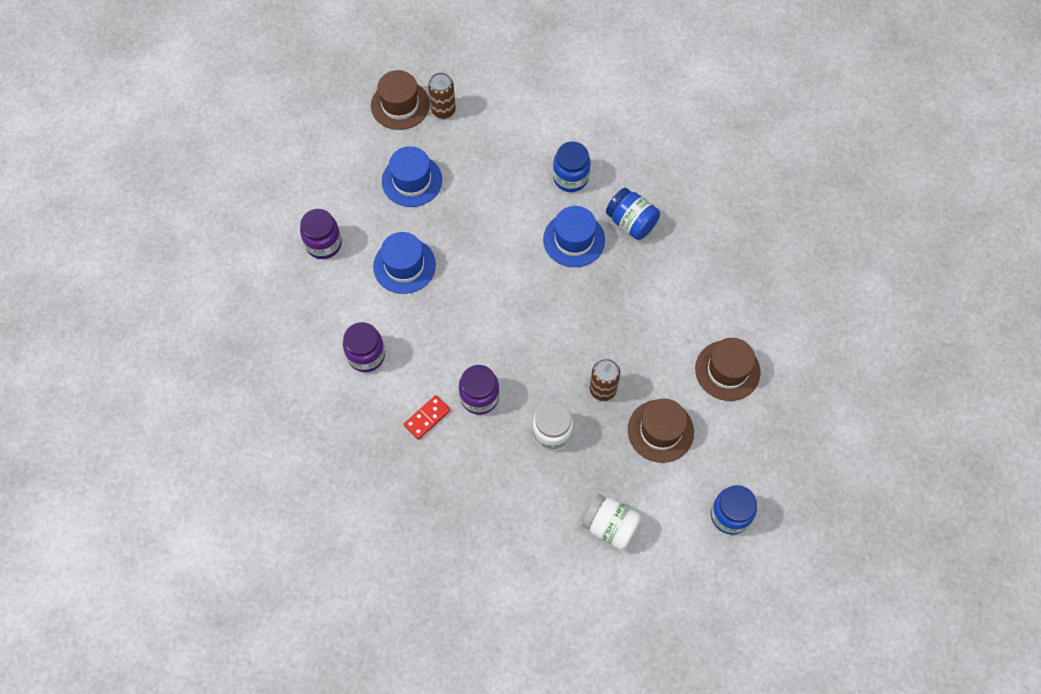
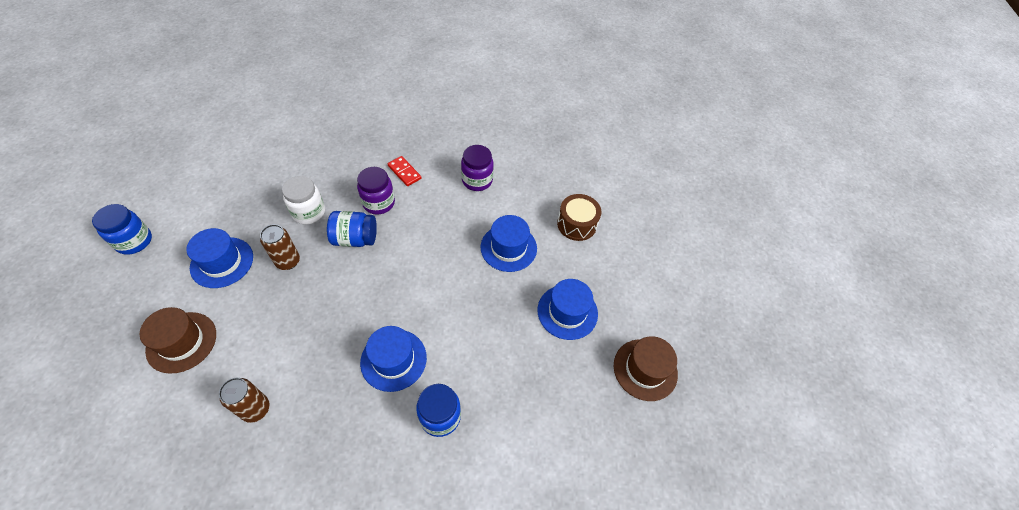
camera: 135 degrees right, 10 degrees down
purple jar [300,209,342,259] -> brown drum [557,194,601,241]
red domino [404,395,450,440] -> red domino turned 45 degrees counterclockwise [388,156,421,186]
brown can [428,72,456,119] -> brown can moved to [219,378,270,423]
white jar [582,494,642,550] -> none
blue jar [606,188,660,240] -> blue jar moved to [327,211,377,247]
brown hat [628,399,694,463] -> blue hat [186,228,253,288]

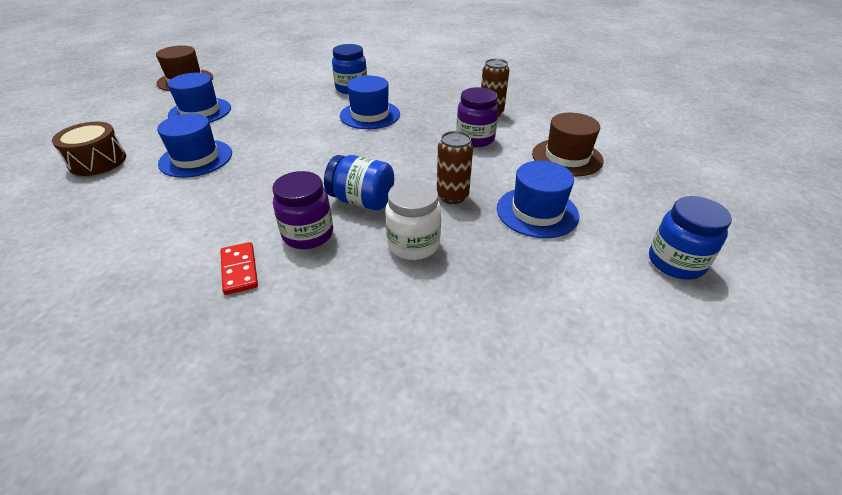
camera: 155 degrees left, 15 degrees down
purple jar [461,145,494,191] -> purple jar moved to [456,87,499,147]

